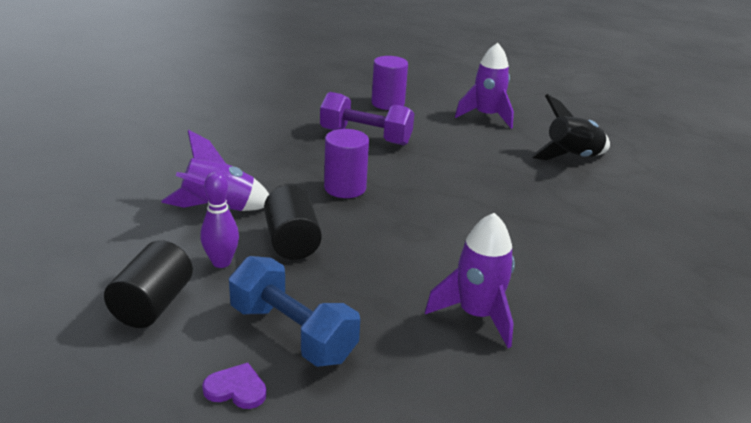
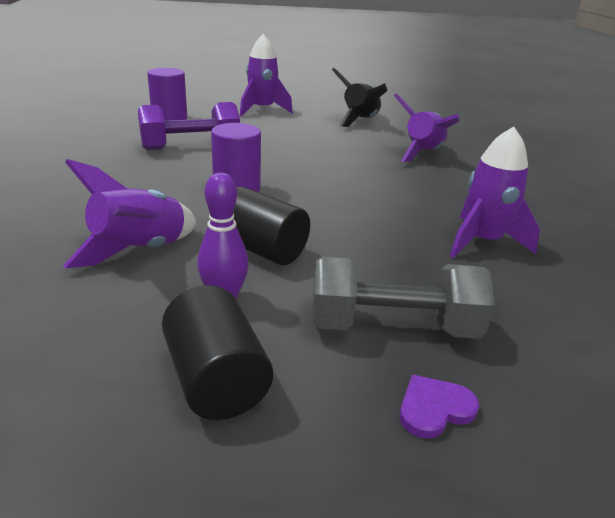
camera: 40 degrees left, 0 degrees up
blue dumbbell [229,256,360,367] -> grey dumbbell [312,256,495,339]
none -> purple rocket [394,93,459,162]

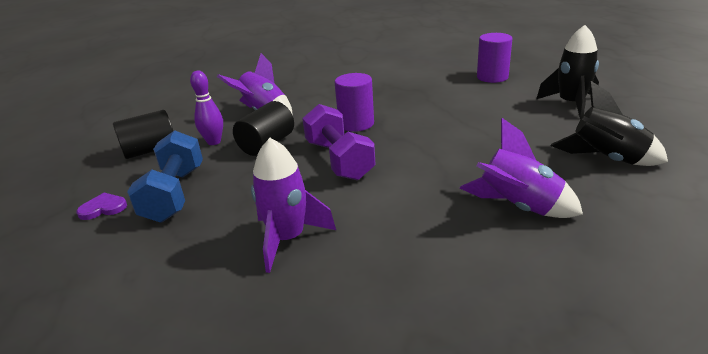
camera: 90 degrees right, 0 degrees up
purple dumbbell [138,102,240,150] -> purple dumbbell moved to [302,104,376,180]
purple rocket [240,34,293,116] -> black rocket [536,25,599,119]
grey dumbbell [312,256,495,339] -> blue dumbbell [127,130,203,222]
purple heart [400,375,480,439] -> purple heart turned 75 degrees counterclockwise [76,193,127,220]

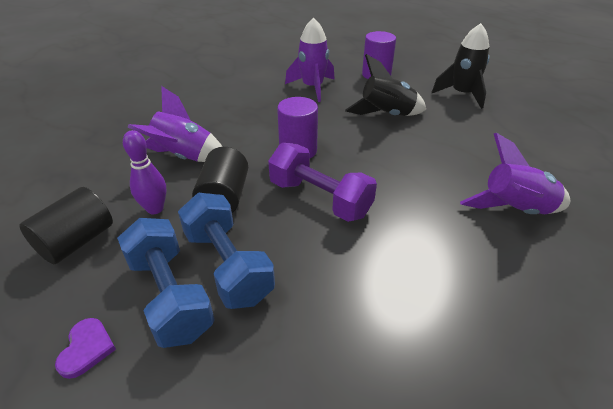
camera: 30 degrees left, 10 degrees up
purple heart [76,193,127,220] -> purple heart turned 135 degrees clockwise [55,318,116,379]
purple rocket [251,138,336,273] -> purple rocket moved to [285,18,335,102]
black rocket [551,81,668,166] -> black rocket moved to [345,54,426,116]
none -> blue dumbbell [178,193,275,309]

